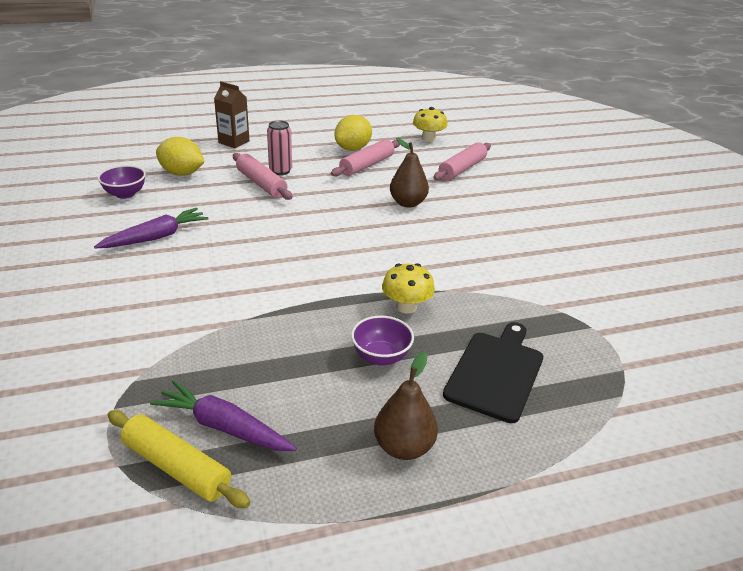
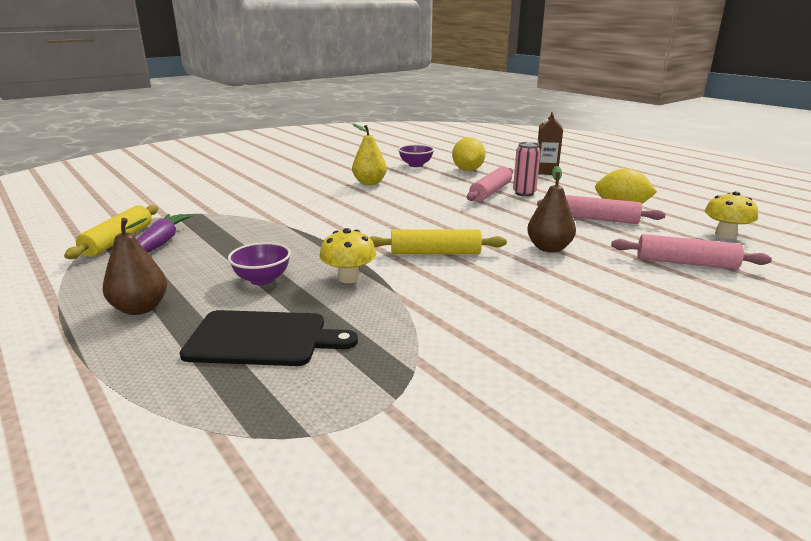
camera: 70 degrees right, 10 degrees down
purple carrot [94,208,209,248] -> yellow pear [352,123,387,185]
none -> yellow rolling pin [369,229,507,254]

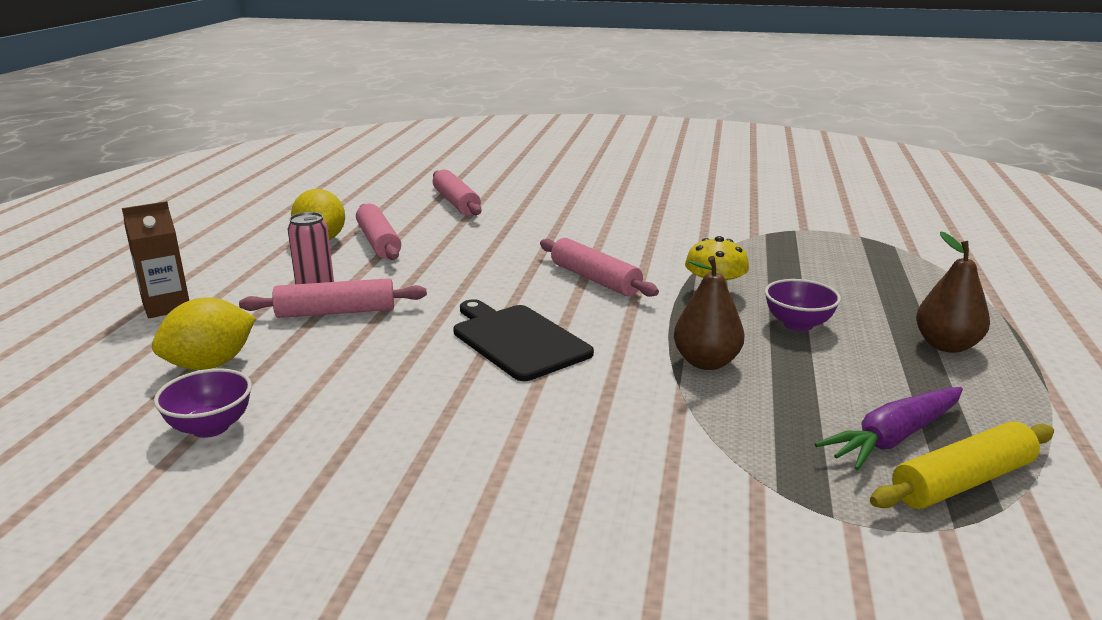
camera: 130 degrees left, 0 degrees up
black cutting board [180,310,358,366] -> black cutting board moved to [453,299,594,381]
yellow pear [352,123,387,185] -> none
yellow rolling pin [369,229,507,254] -> pink rolling pin [540,238,659,297]
brown pear [527,166,576,253] -> brown pear moved to [674,256,744,370]
yellow mushroom [705,191,758,239] -> none

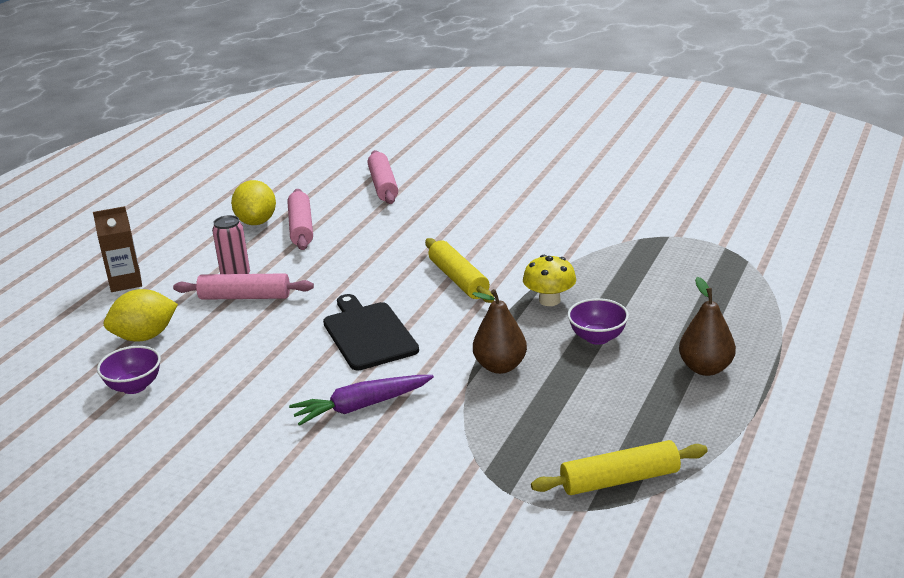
camera: 15 degrees right, 5 degrees up
pink rolling pin [540,238,659,297] -> yellow rolling pin [425,238,494,303]
purple carrot [815,387,963,470] -> purple carrot moved to [289,375,434,426]

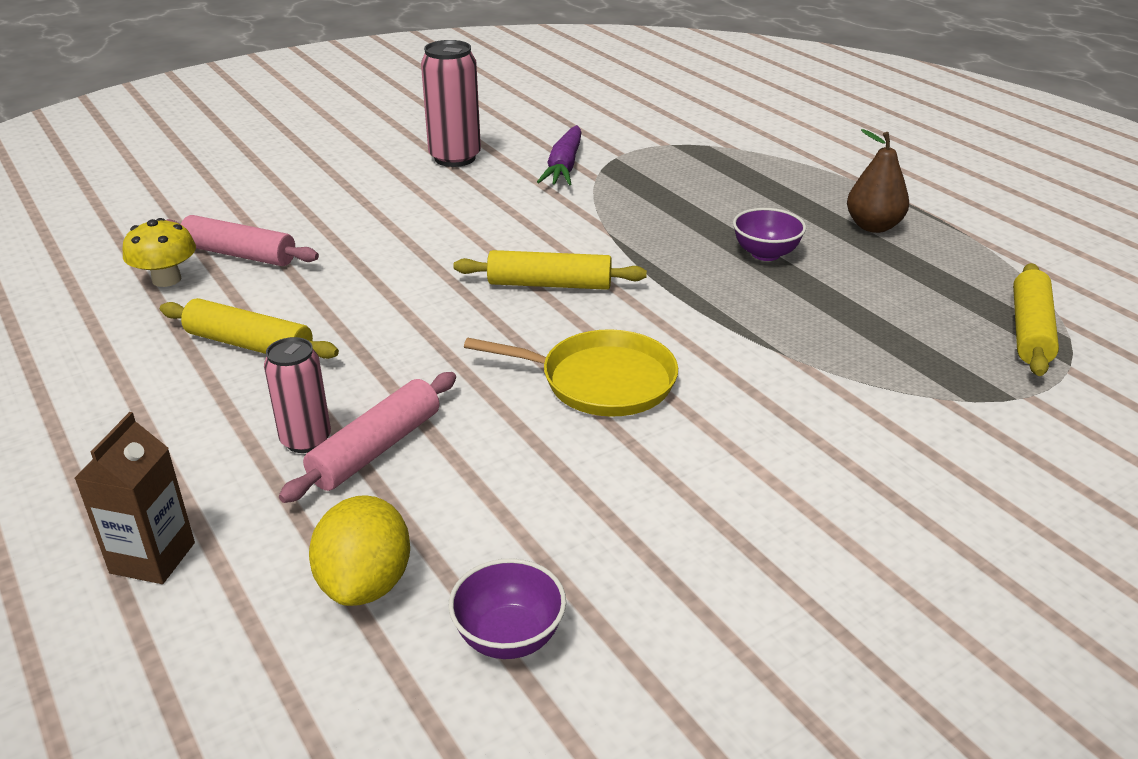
camera: 60 degrees left, 5 degrees up
yellow lemon [231,180,276,225] -> none
pink rolling pin [288,189,313,250] -> yellow rolling pin [160,298,339,359]
purple carrot [289,375,434,426] -> purple carrot moved to [537,125,582,186]
black cutting board [323,294,419,370] -> yellow pan [464,329,678,417]
brown pear [472,289,527,374] -> none
yellow mushroom [523,255,576,306] -> yellow mushroom moved to [123,218,196,287]
none -> pink can [421,40,481,167]

